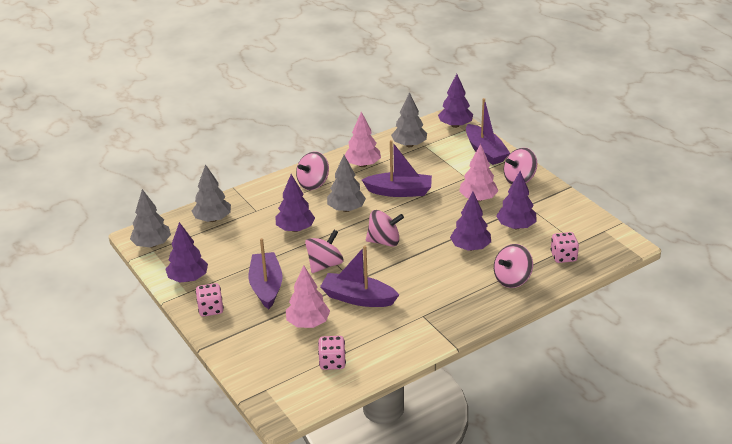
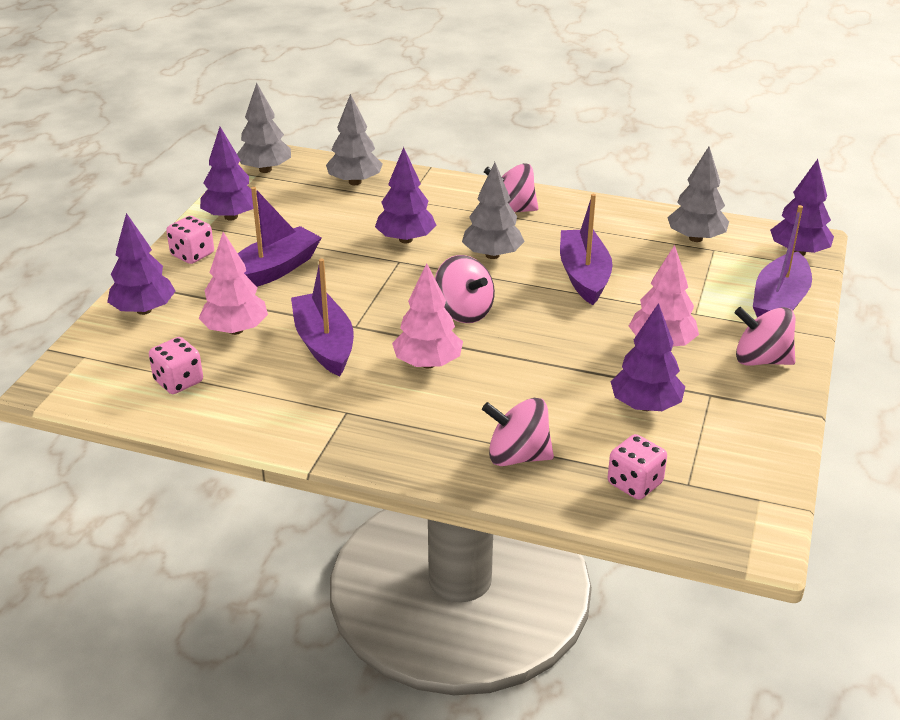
camera: 50 degrees right, 0 degrees up
pink spinning top [305,230,344,273] -> none
pink tree [345,112,381,167] -> pink tree moved to [392,263,463,368]
purple boat [362,140,432,197] -> purple boat turned 150 degrees counterclockwise [560,194,613,305]
purple tree [450,192,491,251] -> purple tree moved to [107,213,175,315]

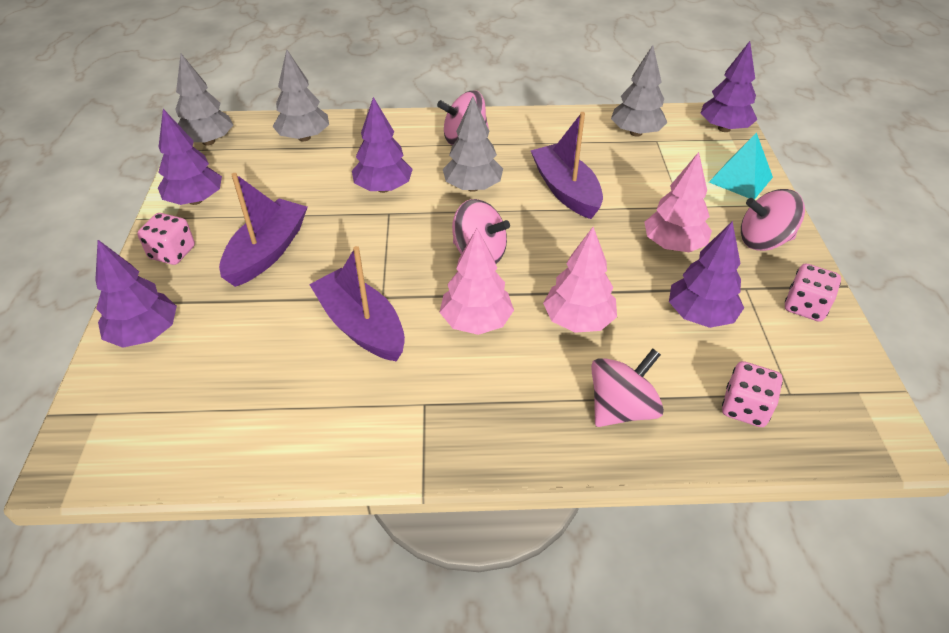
camera: 20 degrees left, 10 degrees up
pink dice [149,337,203,394] -> pink dice moved to [785,263,841,322]
pink tree [199,232,268,335] -> pink tree moved to [543,227,617,333]
pink spinning top [482,398,554,466] -> pink spinning top turned 150 degrees clockwise [591,349,664,427]
purple boat [753,205,812,318] -> turquoise pyramid [709,133,773,200]

